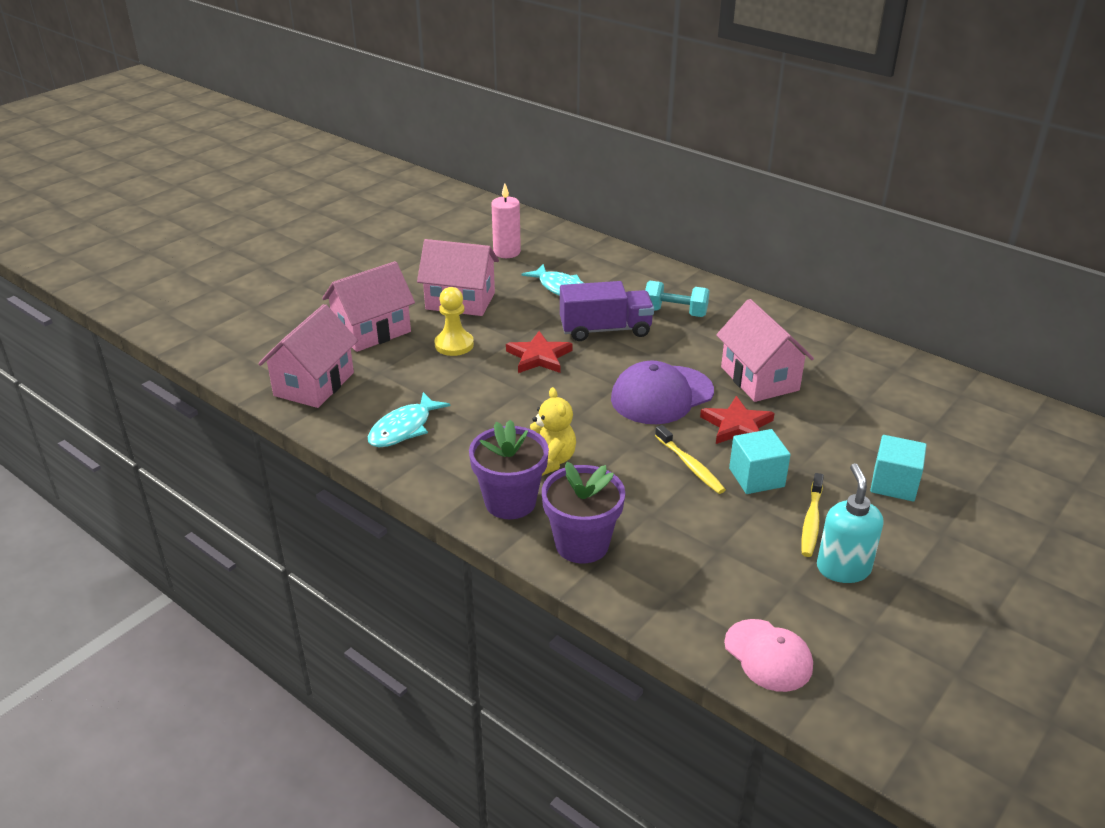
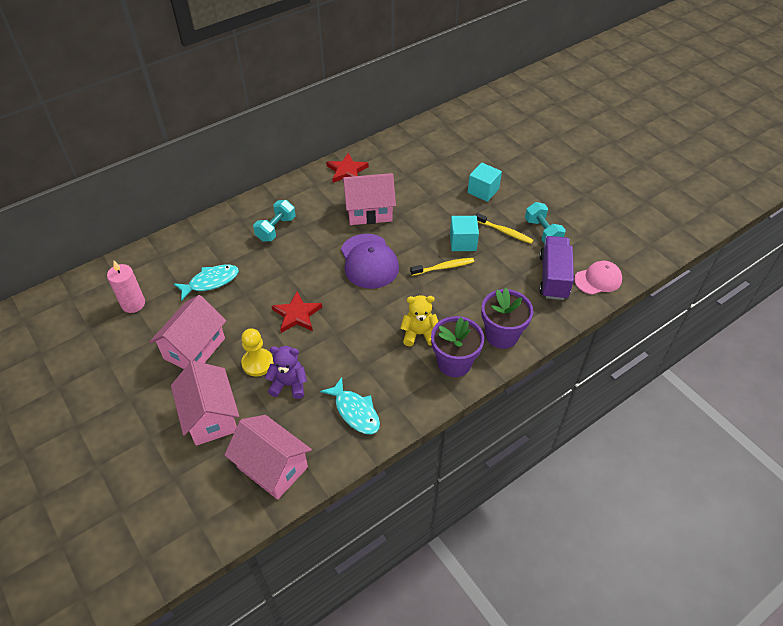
camera: 75 degrees left, 15 degrees up
purple truck [560,281,654,341] -> purple truck moved to [539,236,574,300]
red star [700,396,775,444] -> red star moved to [326,153,369,183]
turquoise soap dispenser [817,463,883,583] -> turquoise dumbbell [525,202,566,244]
none -> purple teddy bear [265,346,307,399]

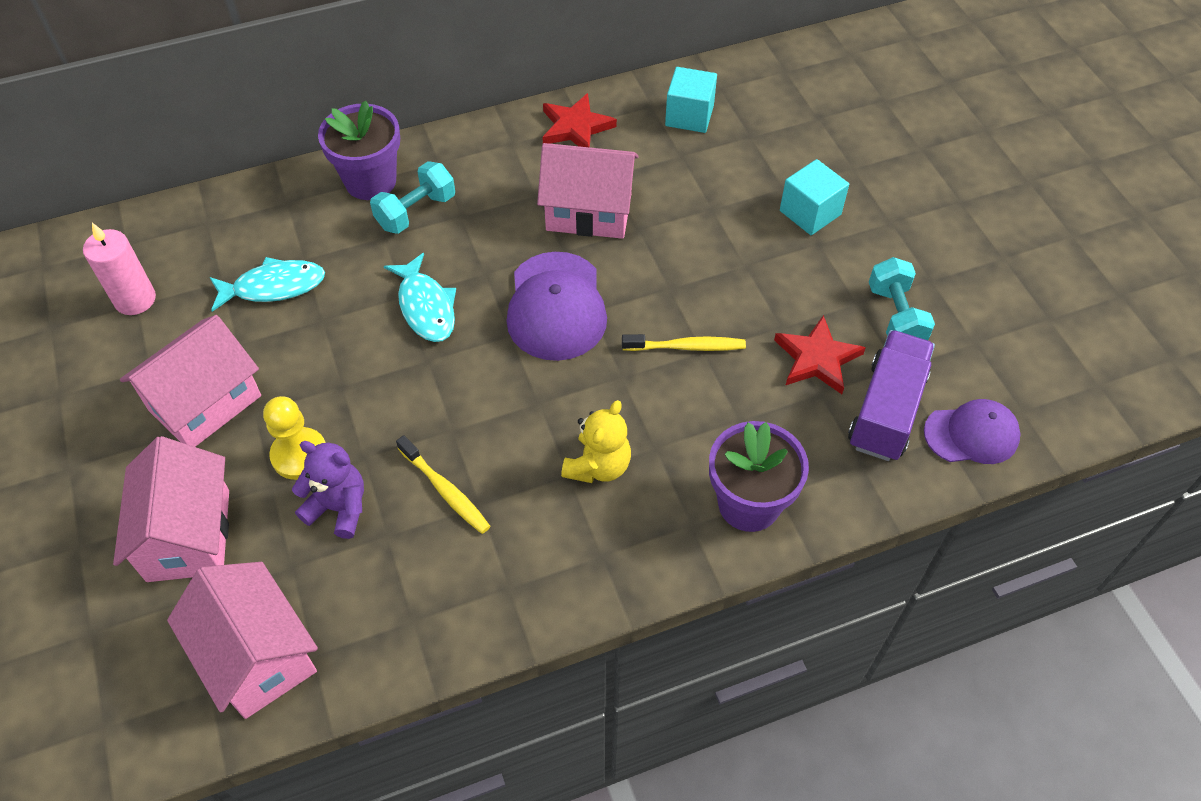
camera: 15 degrees right, 5 degrees up
red star [272,291,322,333] -> red star moved to [774,315,866,394]
turquoise fish [320,377,380,435] -> turquoise fish moved to [384,253,456,342]
yellow teddy bear [400,295,438,346] -> yellow teddy bear turned 105 degrees clockwise [561,400,631,483]
purple flower pot [431,316,484,377] -> purple flower pot moved to [318,101,400,200]
turquoise cube [450,216,479,251] -> turquoise cube moved to [665,67,717,133]
yellow toothbrush [475,213,533,244] -> yellow toothbrush moved to [396,435,490,534]
pink cap [574,261,622,295] -> purple cap [924,399,1020,464]

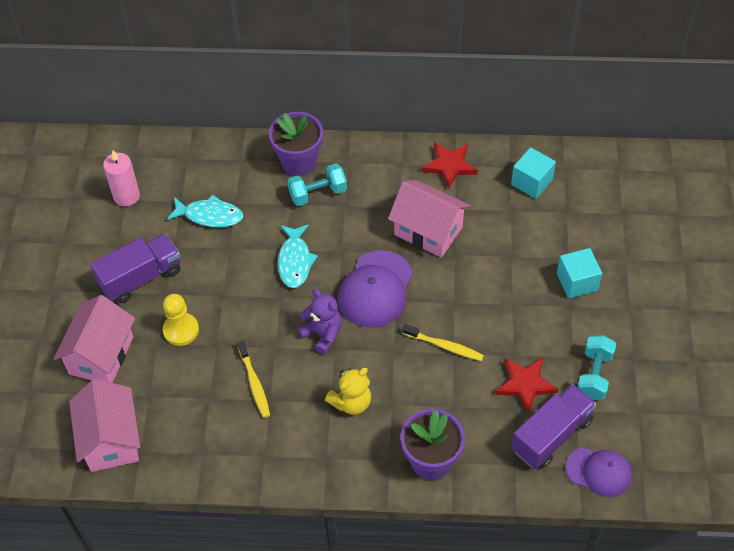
camera: 25 degrees right, 0 degrees up
pink house [120,315,261,447] -> purple truck [91,234,181,303]
purple teddy bear [292,441,364,539] -> purple teddy bear moved to [297,289,342,354]

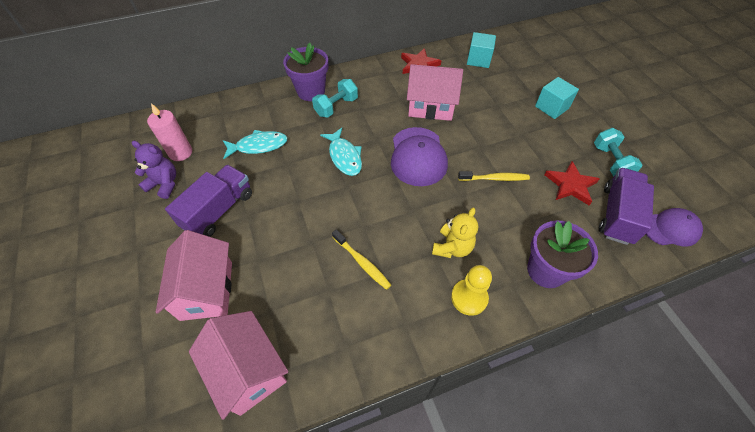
camera: 25 degrees left, 0 degrees up
yellow pawn [163,294,199,346] -> yellow pawn moved to [451,265,492,316]
purple teddy bear [297,289,342,354] -> purple teddy bear moved to [132,141,176,199]

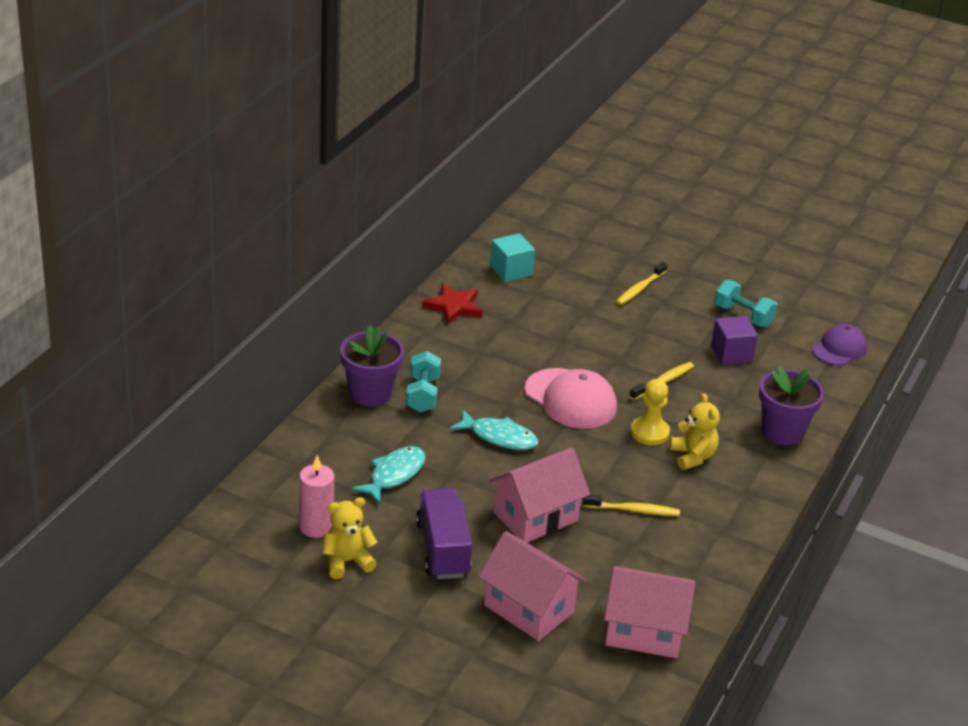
camera: 45 degrees left, 20 degrees down
purple teddy bear [132,141,176,199] -> yellow teddy bear [322,497,377,579]
purple cap [391,127,448,186] -> pink cap [525,368,617,429]
pink house [407,64,463,121] -> pink house moved to [489,448,590,542]
yellow pawn [451,265,492,316] -> yellow pawn moved to [630,379,670,445]
turquoise cube [535,77,579,119] -> yellow toothbrush [616,262,667,305]
red star [545,161,600,205] -> purple cube [711,316,758,365]
purple truck [599,168,654,245] -> none

